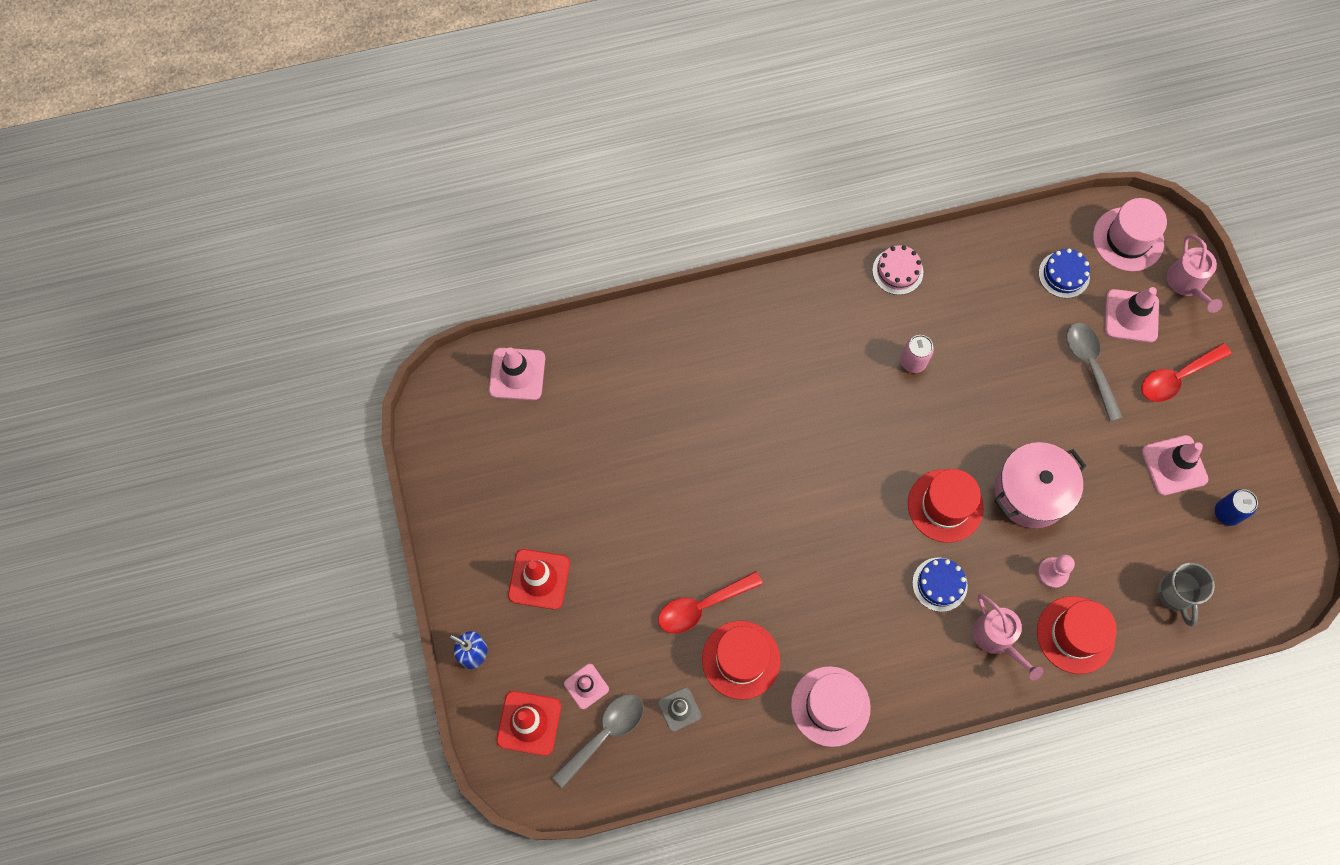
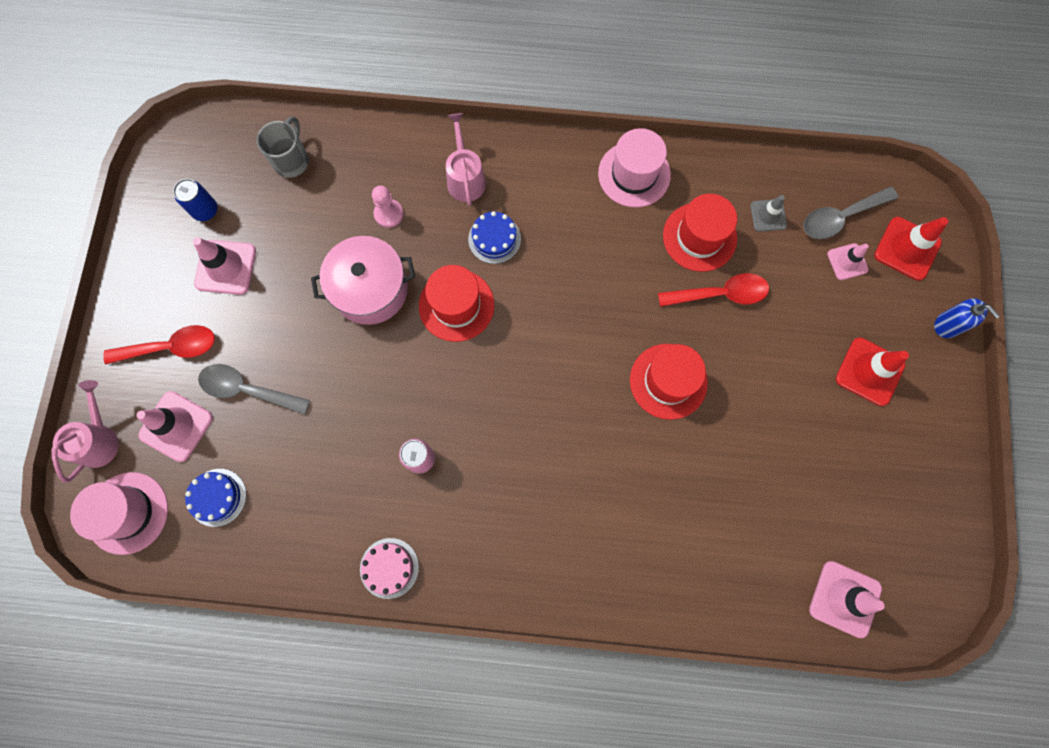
camera: 160 degrees left, 5 degrees up
red hat [1037,596,1117,674] -> red hat moved to [630,344,708,420]
grey spoon [1066,323,1122,421] -> grey spoon turned 105 degrees clockwise [198,364,310,415]

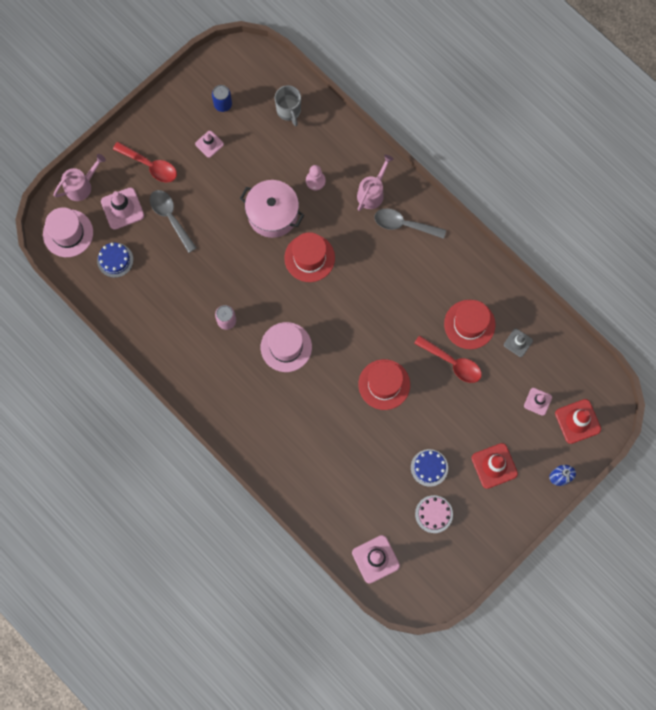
camera: 40 degrees right, 0 degrees up
pink traffic cone [193,237,256,295] -> pink traffic cone [195,131,224,158], size x0.62
grey mug [257,116,309,178] -> grey mug turned 105 degrees clockwise [275,85,301,126]
pink cake [360,538,419,599] -> pink cake moved to [415,495,453,533]
blue cake [468,211,521,264] -> blue cake moved to [411,449,448,487]
pink hat [598,128,671,208] -> pink hat moved to [261,322,312,372]
grey spoon [803,187,898,239] -> grey spoon moved to [374,208,446,239]

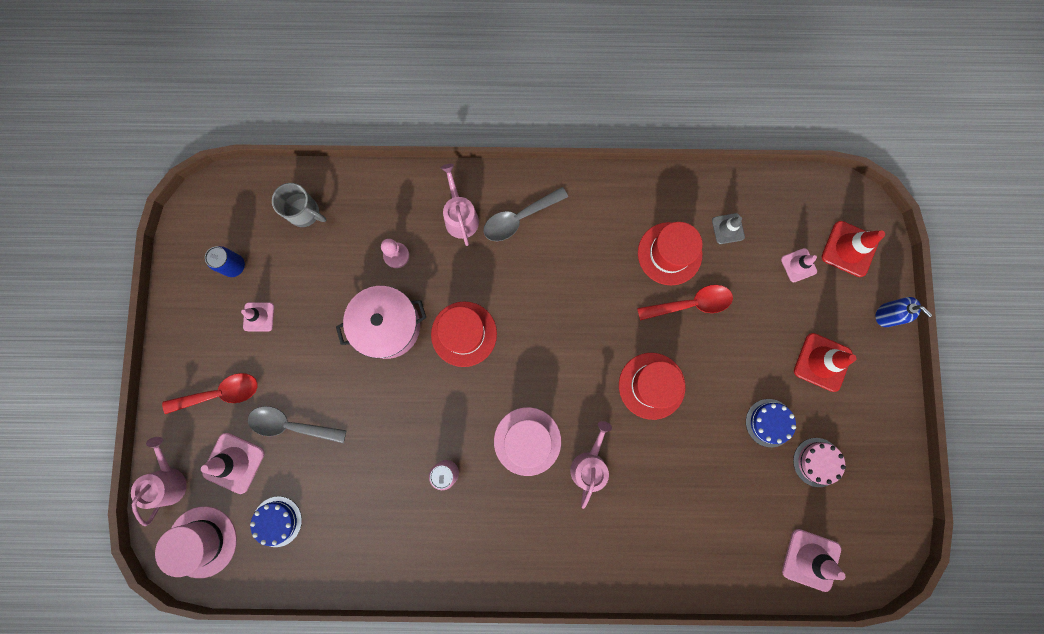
camera: 45 degrees left, 5 degrees up
none -> pink watering can [570,421,612,509]

